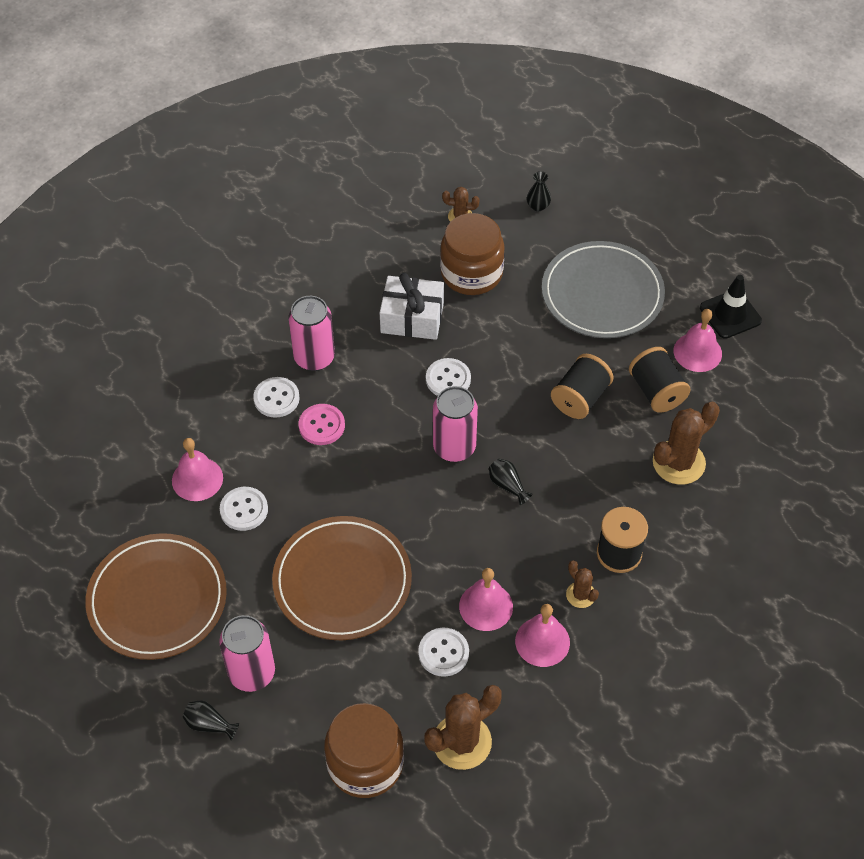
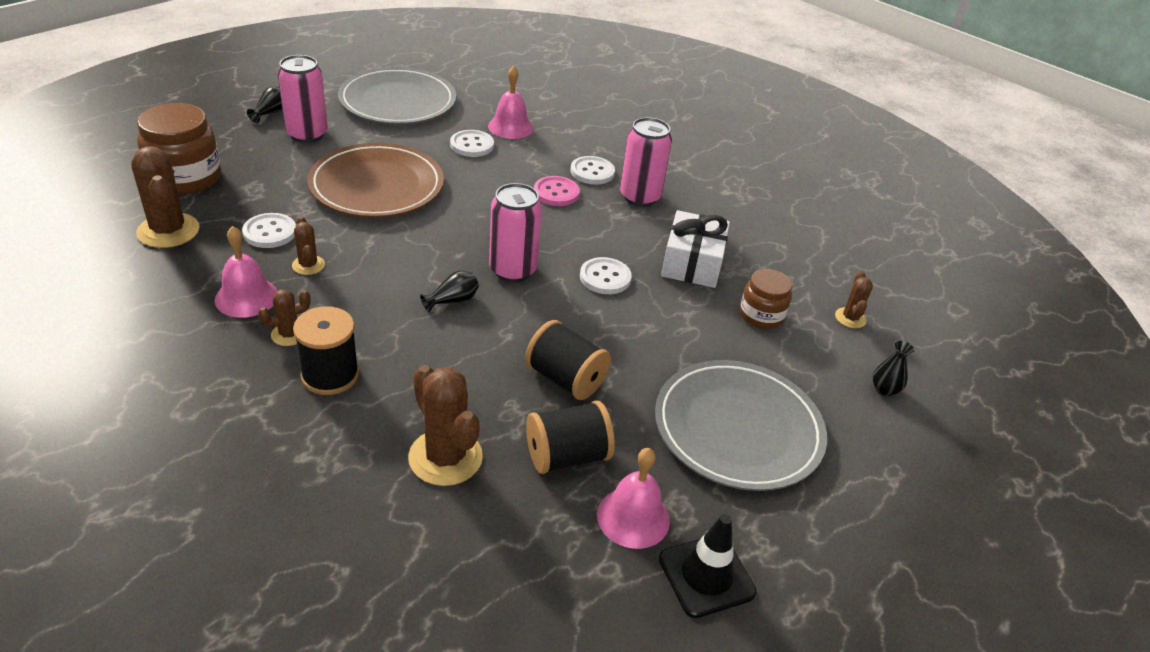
camera: 90 degrees right, 15 degrees down
brown plate [85,533,227,660] -> grey plate [338,67,456,124]
brown jar [440,213,505,295] -> brown jar [740,269,792,329], size x0.60
pink bell [459,568,513,631] -> brown cactus [292,217,325,275]

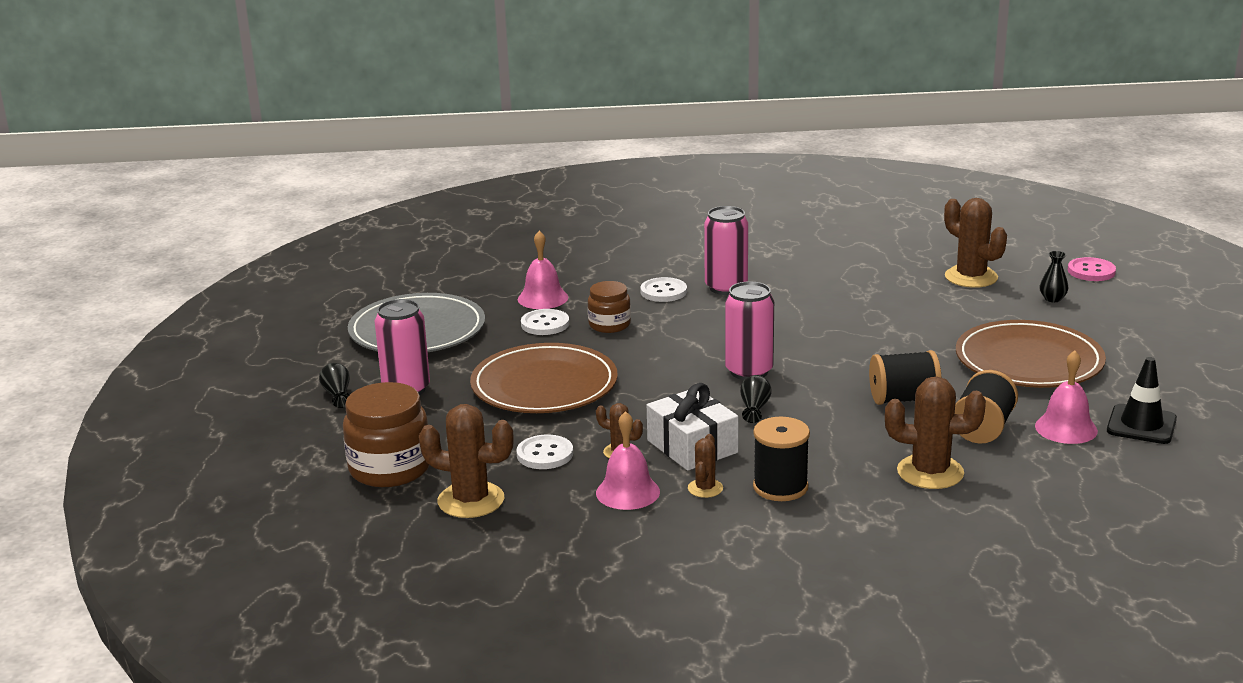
camera: 40 degrees left, 15 degrees down
pink button [534,176,580,206] -> pink button moved to [1068,257,1116,281]
white button [580,257,632,294] -> none
grey plate [655,360,827,491] -> brown plate [956,320,1106,388]
white gift [661,210,730,288] -> white gift moved to [647,383,738,471]
brown jar [740,269,792,329] -> brown jar moved to [588,281,631,333]
brown cactus [835,271,873,328] -> brown cactus [944,198,1007,288], size x1.88

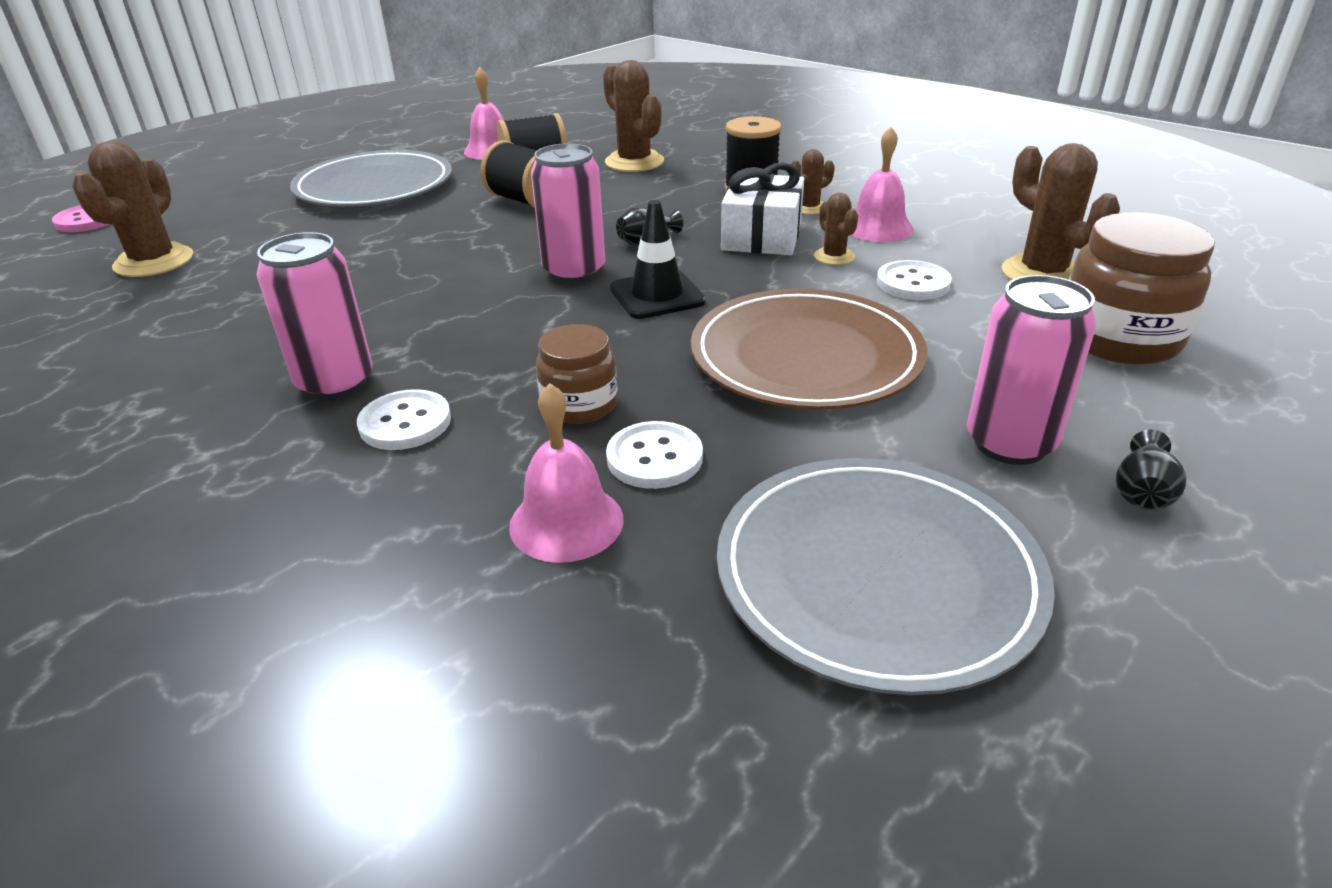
camera: 135 degrees left, 10 degrees up
brown plate [956,320,1106,388] -> grey plate [290,150,452,207]
black vase [1040,251,1068,302] -> none
black traffic cone [1107,357,1177,444] -> black traffic cone moved to [610,200,706,319]

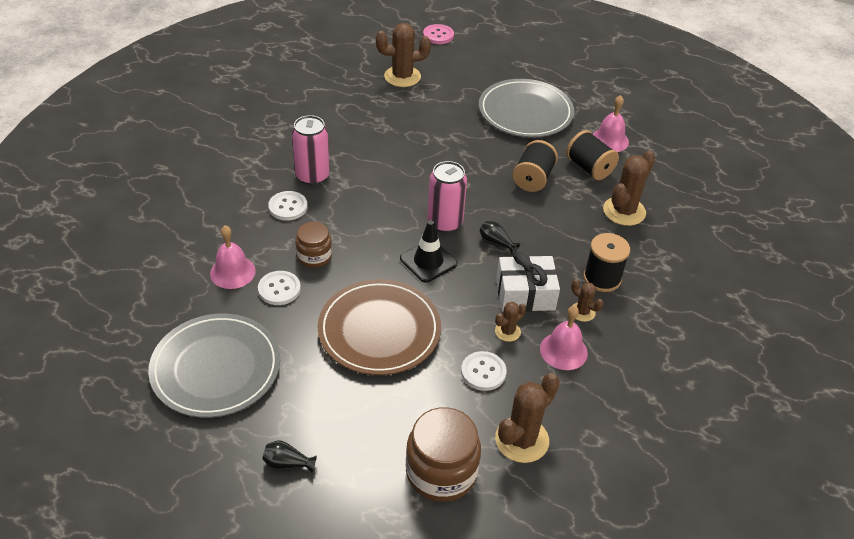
camera: 70 degrees right, 10 degrees up
pink can [967,275,1096,465] -> none

